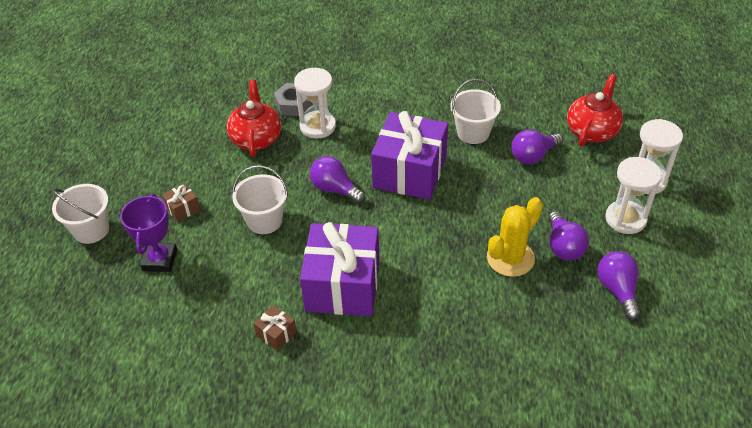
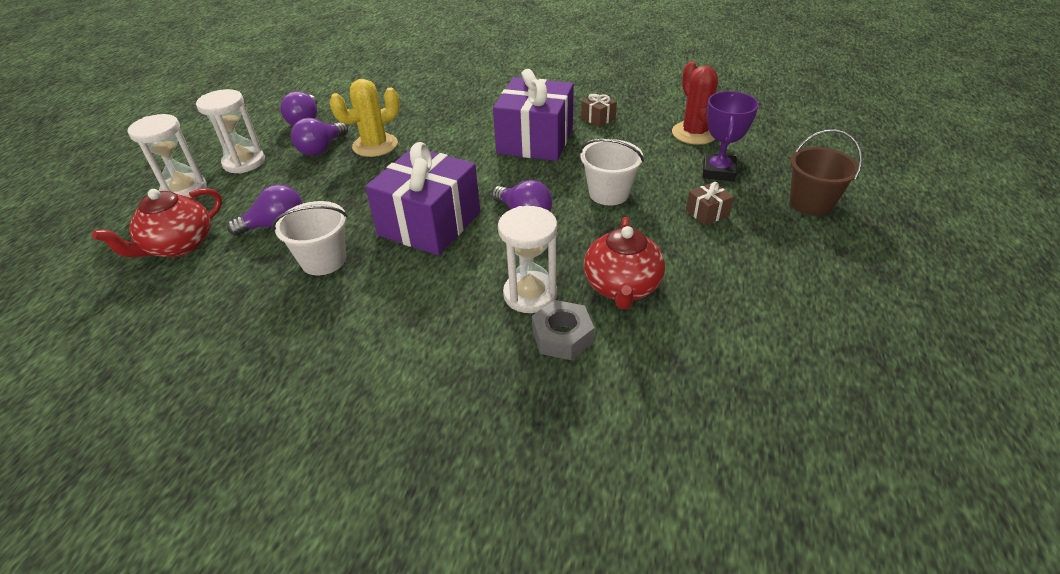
camera: 170 degrees left, 5 degrees down
white bucket [52,184,109,244] -> brown bucket [790,129,862,216]
purple light bulb [548,211,589,261] -> purple light bulb turned 150 degrees counterclockwise [291,118,348,156]
none -> red cactus [672,61,718,145]

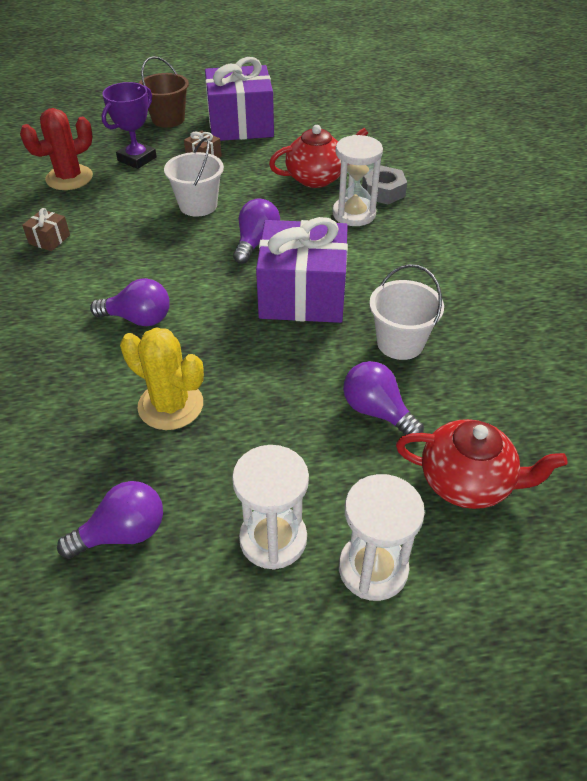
camera: 115 degrees left, 5 degrees up
purple light bulb [291,118,348,156] -> purple light bulb moved to [90,278,170,326]
purple gift [493,69,574,161] -> purple gift moved to [205,57,274,141]
purple trophy [703,91,759,181] -> purple trophy turned 45 degrees counterclockwise [102,82,157,169]

